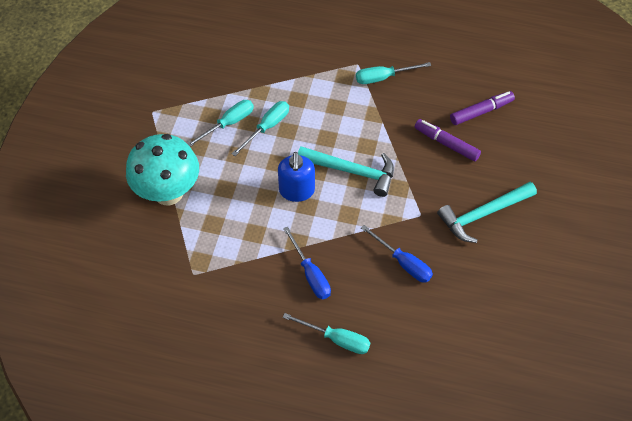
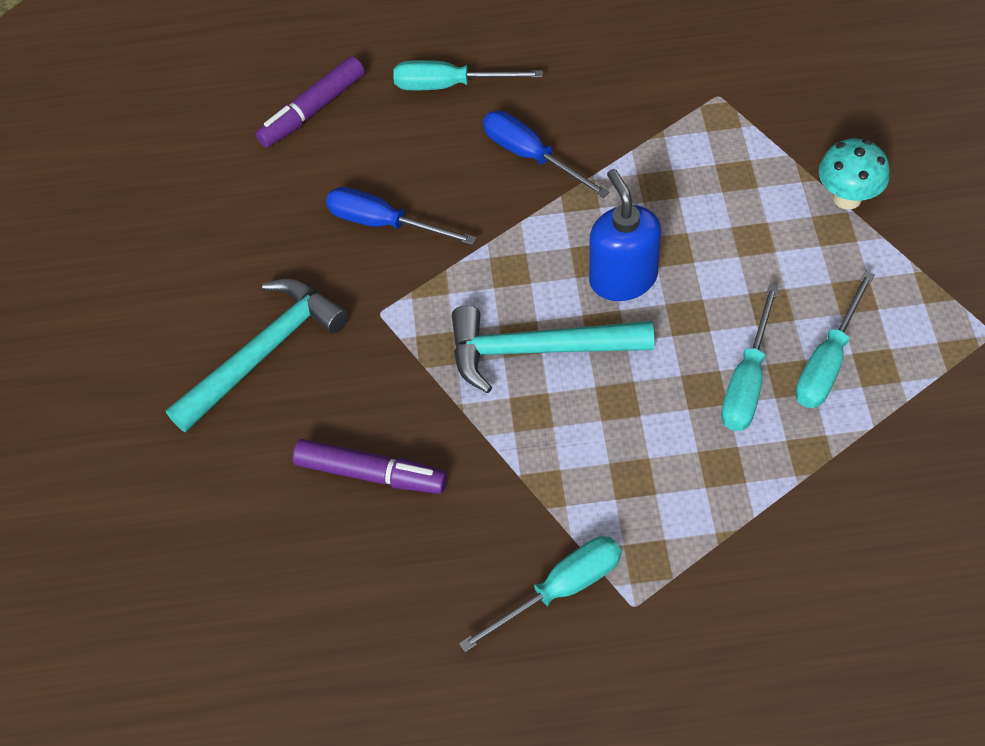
camera: 165 degrees right, 0 degrees up
turquoise mushroom [126,134,199,206] -> turquoise mushroom [819,138,890,210], size x0.51
purple marker [450,91,515,125] -> purple marker moved to [255,56,364,148]

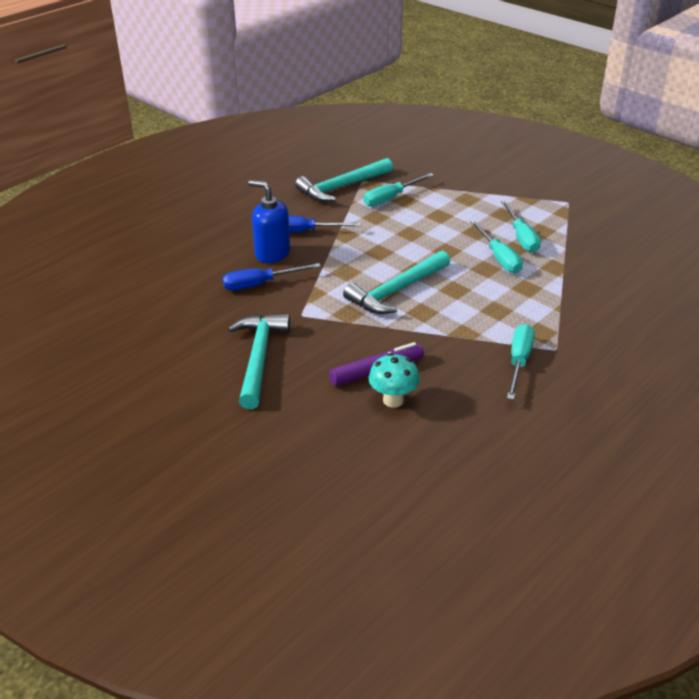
camera: 45 degrees left, 20 degrees down
purple marker [255,56,364,148] -> none
turquoise screwdriver [393,60,543,91] -> turquoise screwdriver moved to [364,173,434,207]
blue soap dispenser [589,169,661,301] -> blue soap dispenser moved to [248,180,290,263]
turquoise mushroom [819,138,890,210] -> turquoise mushroom moved to [369,353,420,408]
none -> turquoise hammer [295,158,393,202]

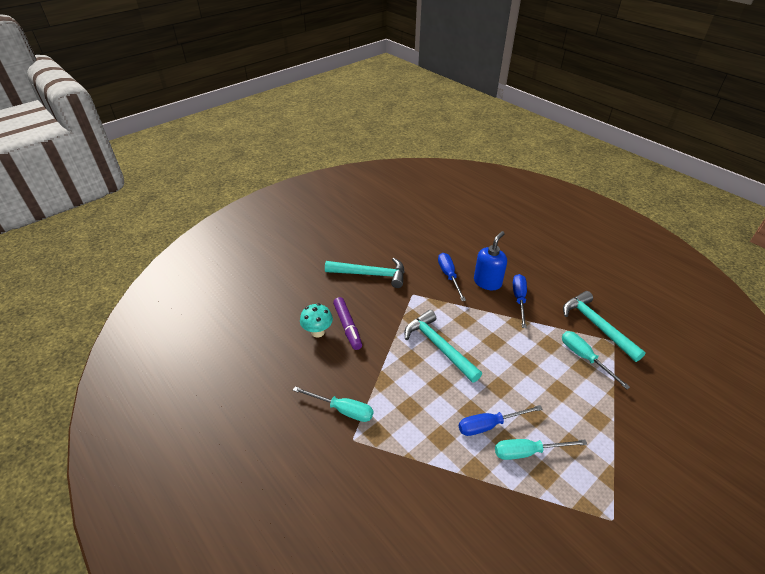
camera: 95 degrees right, 5 degrees up
turquoise screwdriver [470,220,523,273] -> blue screwdriver [459,405,543,436]

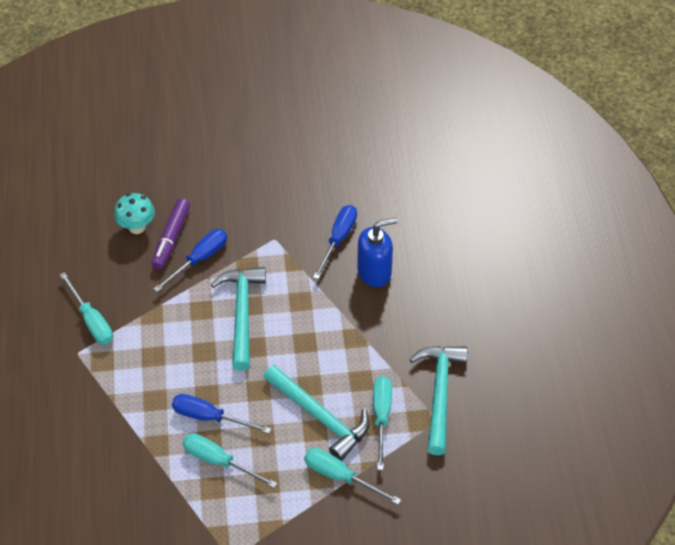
camera: 35 degrees right, 10 degrees up
turquoise hammer [325,258,404,288] -> turquoise hammer moved to [264,365,370,461]
blue screwdriver [513,274,527,328] -> blue screwdriver moved to [153,229,227,292]
none -> turquoise screwdriver [304,448,401,505]

